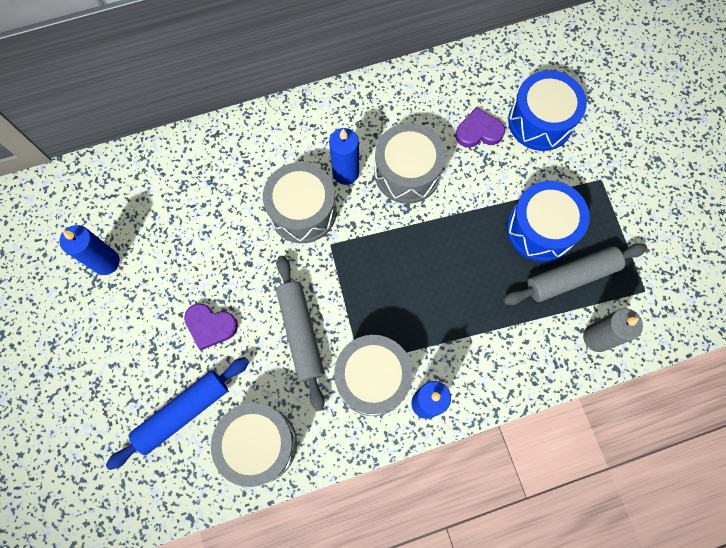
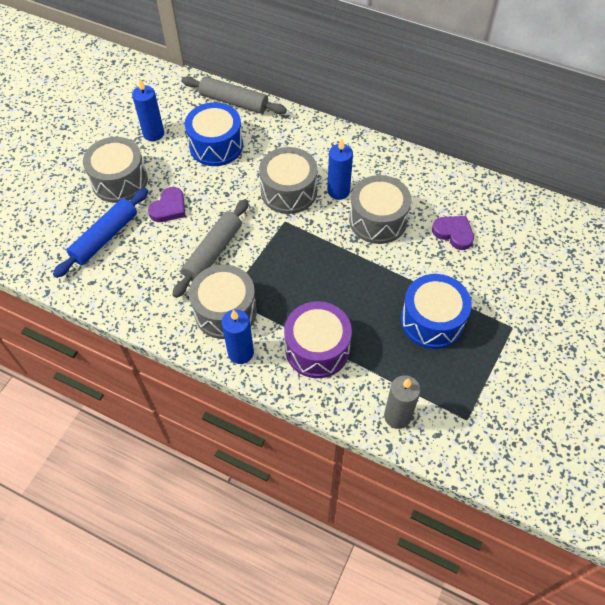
camera: 45 degrees right, 15 degrees down
blue rolling pin [106,357,249,470] -> blue rolling pin turned 60 degrees counterclockwise [53,188,148,278]
purple heart [184,303,238,350] -> purple heart turned 120 degrees counterclockwise [148,187,185,222]
grey drum [211,403,297,487] -> grey drum moved to [83,137,148,203]
grey rolling pin [503,243,647,305] -> grey rolling pin moved to [181,76,287,114]
blue drum [508,70,587,151] -> blue drum moved to [185,102,243,166]
none -> purple drum [284,301,352,378]

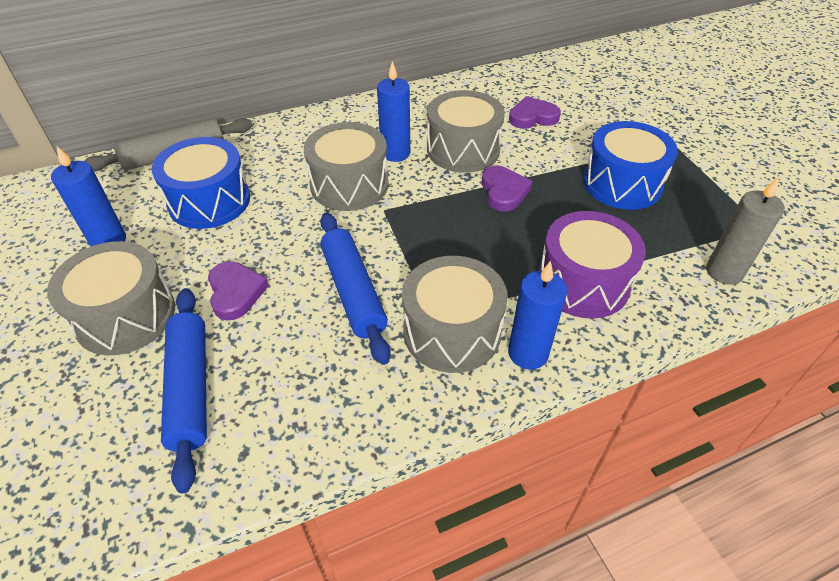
camera: 50 degrees left, 10 degrees down
grey rolling pin [172,199,249,298] -> blue rolling pin [320,213,391,365]
none -> purple heart [482,166,533,212]

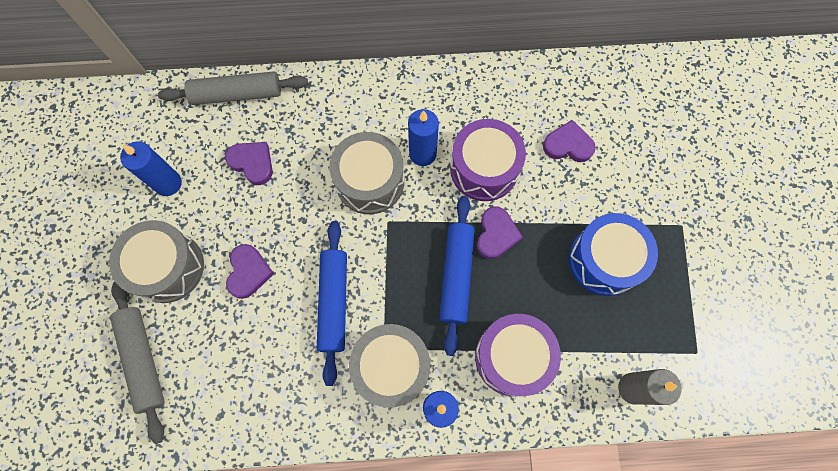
camera: 20 degrees right, 25 degrees up
blue drum [152,137,250,229] -> purple heart [225,142,273,185]
blue rolling pin [161,288,207,493] -> blue rolling pin moved to [440,196,475,356]
grey drum [427,90,505,173] -> purple drum [450,119,526,201]
none -> grey rolling pin [110,282,165,444]

